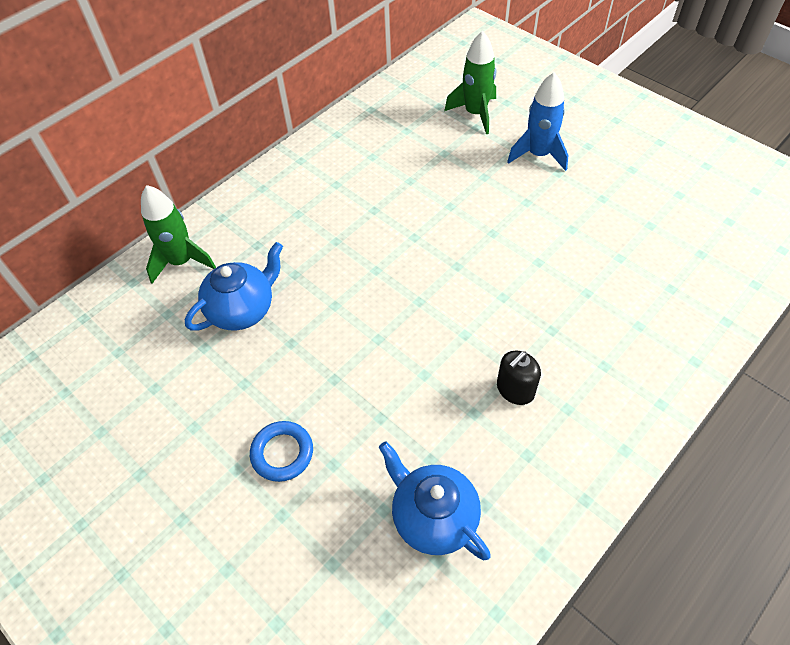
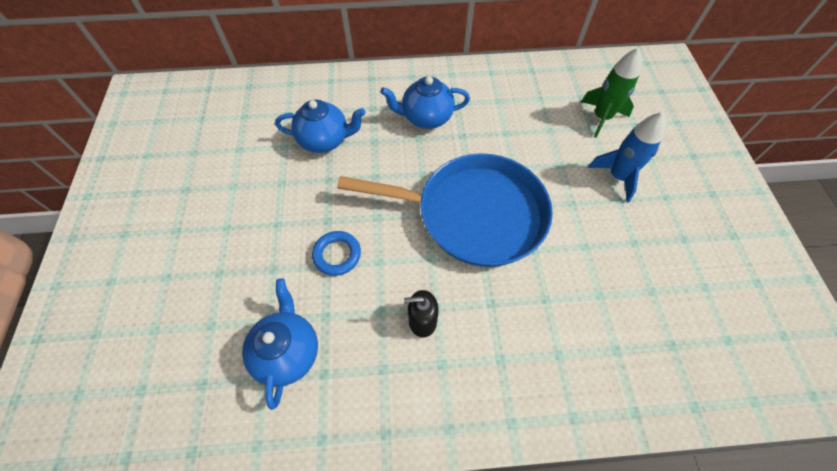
camera: 40 degrees right, 5 degrees up
green rocket [141,185,216,284] -> none
blue ring [250,421,313,482] -> blue ring moved to [312,231,361,276]
none -> blue pan [337,153,553,267]
none -> blue teapot [380,76,470,129]

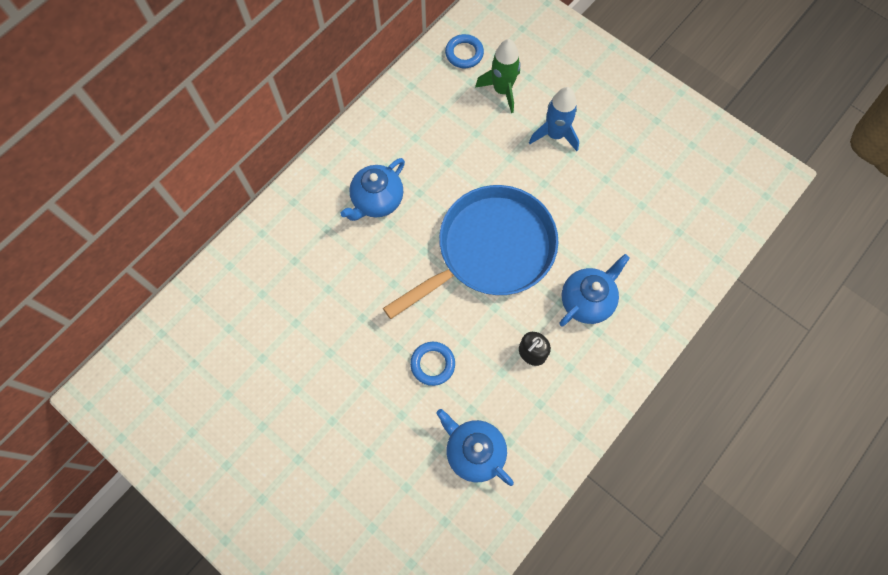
camera: 45 degrees left, 10 degrees up
blue teapot [275,100,366,153] -> blue teapot moved to [559,254,630,327]
none -> blue ring [445,34,484,68]

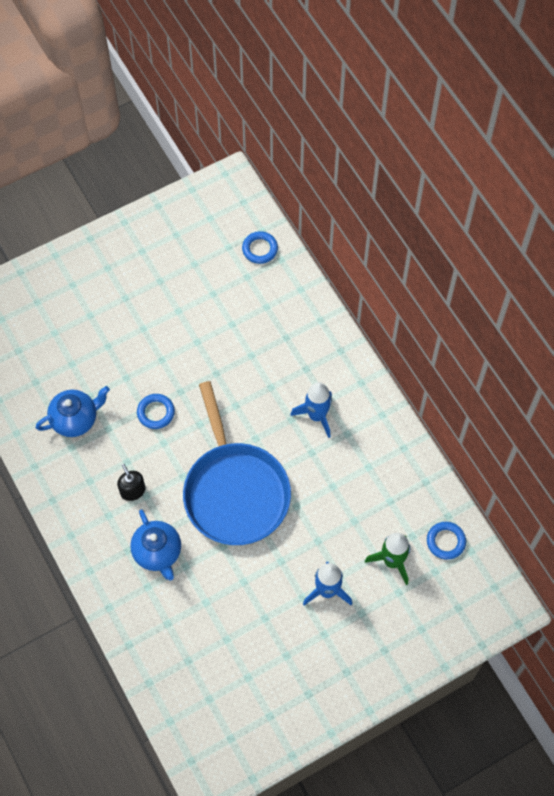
camera: 110 degrees right, 5 degrees down
blue teapot [340,158,405,221] -> blue rocket [291,382,332,438]
none -> blue ring [242,231,278,264]

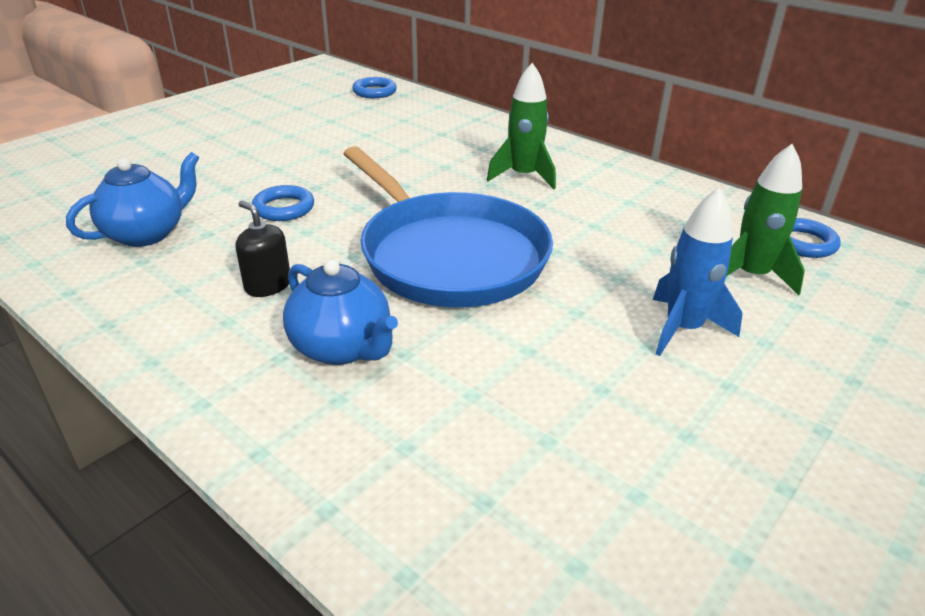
camera: 20 degrees left, 30 degrees down
blue rocket [291,382,332,438] -> green rocket [487,63,556,189]

